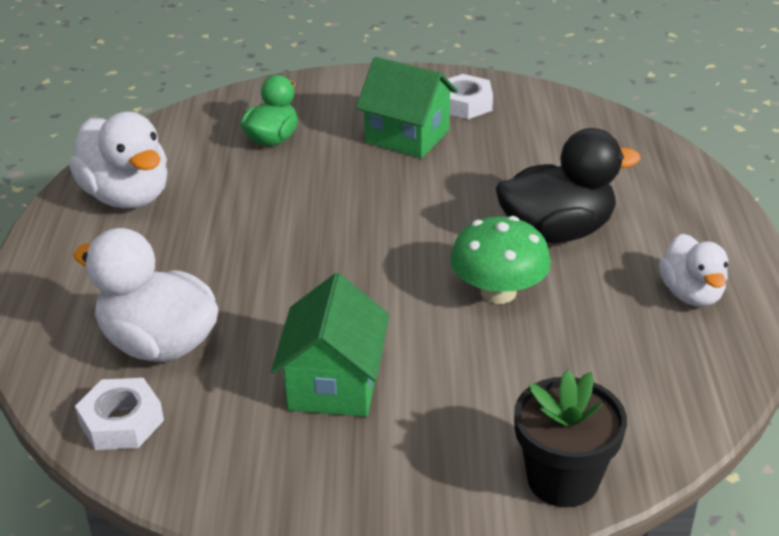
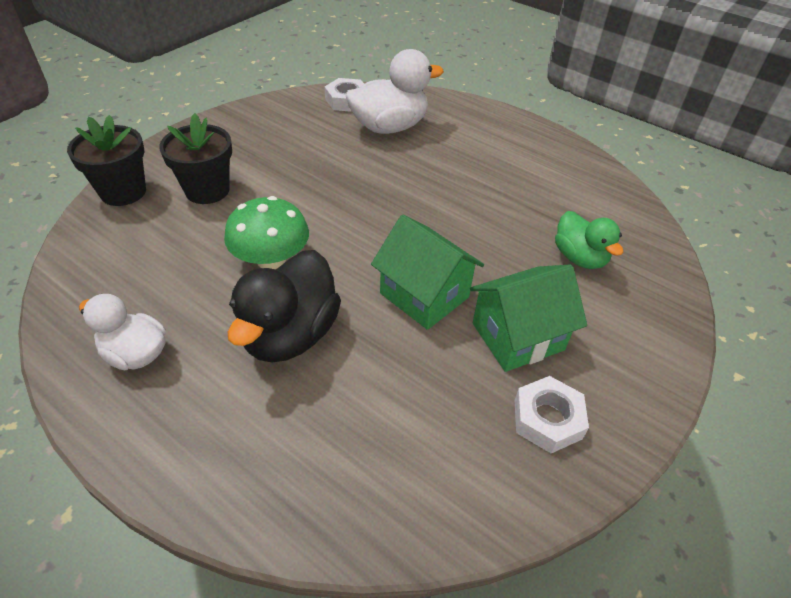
camera: 125 degrees right, 10 degrees up
white duck [69,112,168,208] -> none
green house [271,273,389,417] -> green house moved to [371,215,484,330]
none -> black flower pot [159,113,232,204]

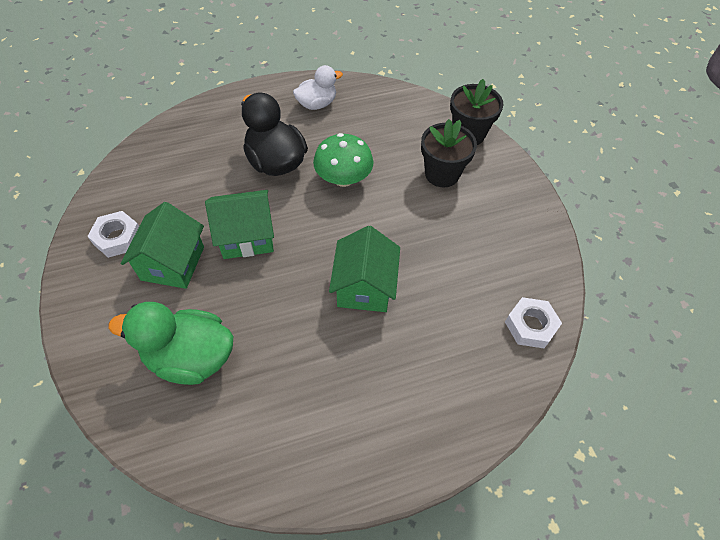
camera: 125 degrees right, 10 degrees up
white duck [346,49,444,134] -> none
green duck [555,211,623,269] -> green duck [108,302,233,385], size x1.59
none -> green house [329,226,400,312]

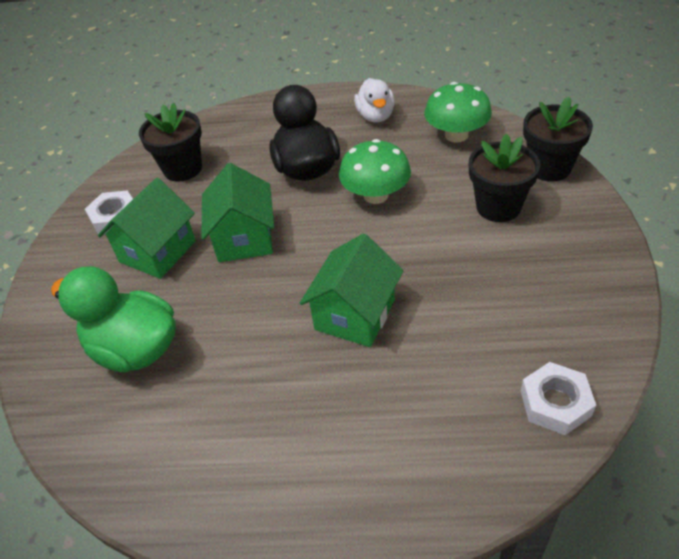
camera: 25 degrees right, 10 degrees down
green house [205,190,274,259] -> green house turned 75 degrees clockwise [202,163,274,262]
white duck [293,65,343,110] -> white duck turned 90 degrees clockwise [354,78,395,123]
none -> black flower pot [139,103,202,182]
none -> green mushroom [425,82,492,143]

